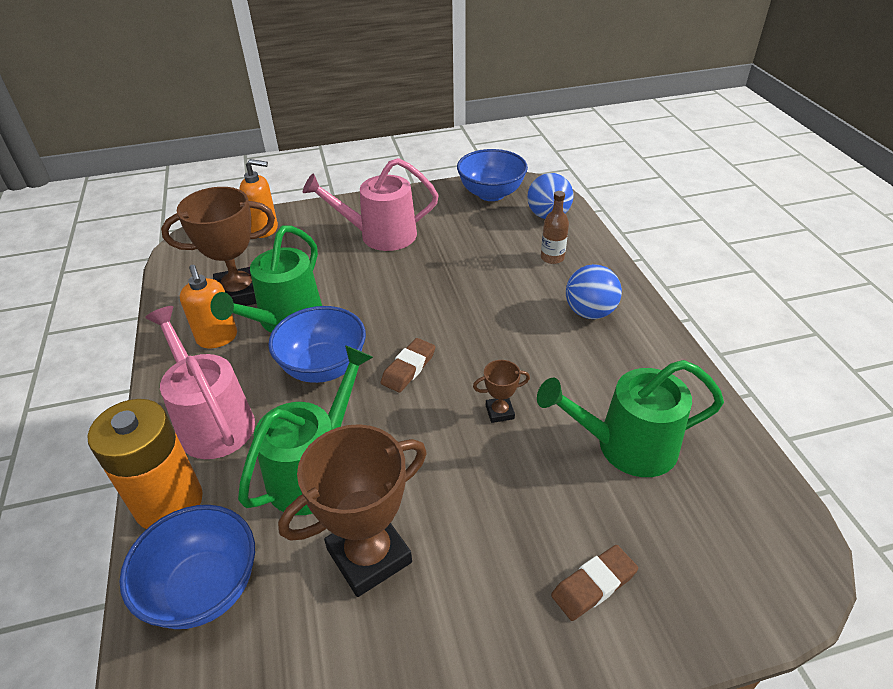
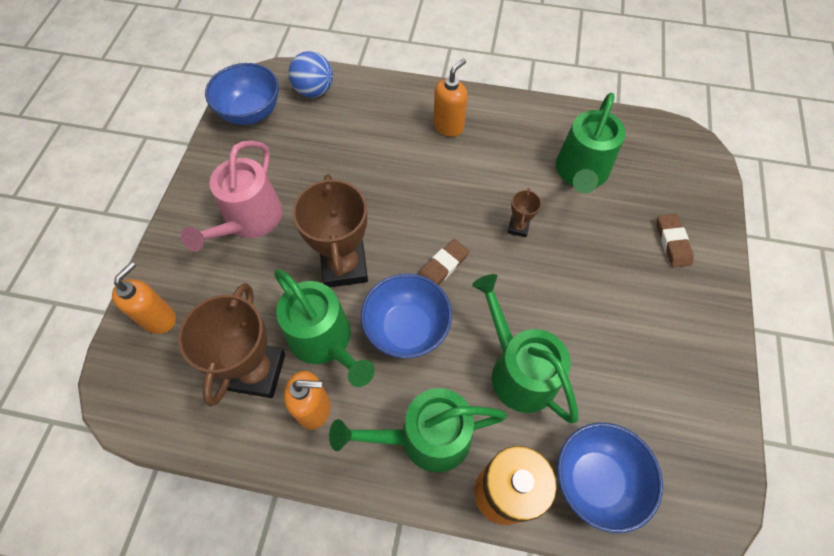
camera: 65 degrees left, 20 degrees up
pink watering can [145,306,255,459] -> green watering can [329,388,507,473]
brown trophy [278,424,427,597] -> brown trophy moved to [293,174,368,287]
brown eraser [381,338,435,393] -> brown eraser turned 75 degrees clockwise [418,239,469,285]
brown bottle [541,191,569,264] -> none
blue ball [566,264,622,319] -> orange soap dispenser [433,59,468,137]

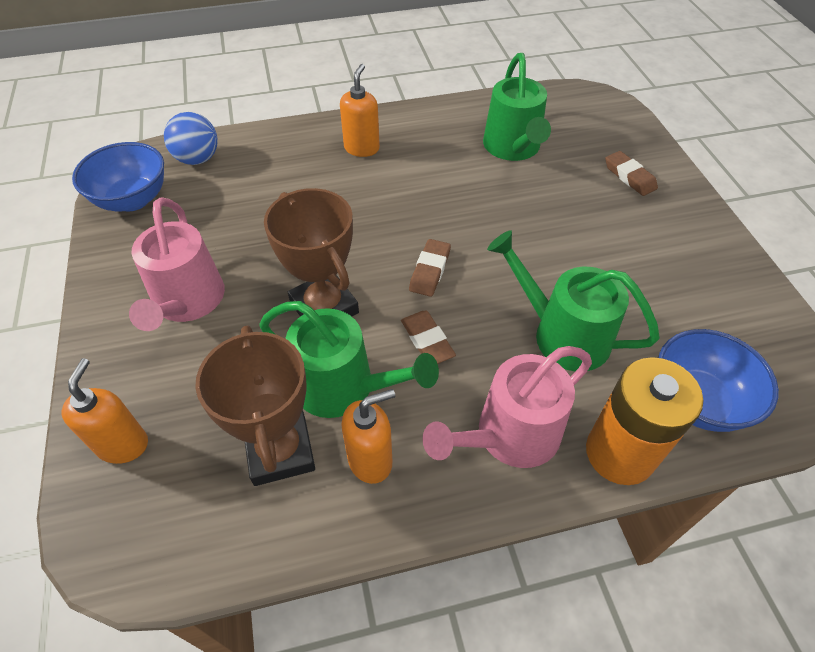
camera: 25 degrees left, 10 degrees down
green watering can [329,388,507,473] -> pink watering can [422,346,592,468]
blue bowl [361,273,452,358] -> brown eraser [401,311,456,364]
brown trophy [508,188,541,237] -> none

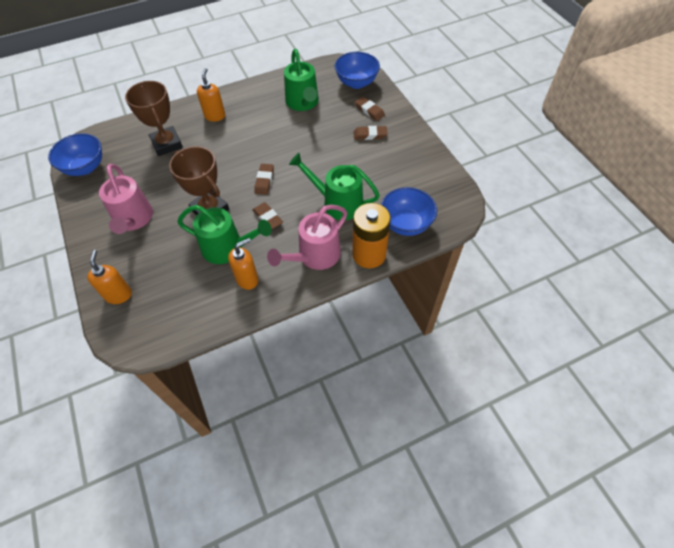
camera: 10 degrees left, 5 degrees up
blue ball [164,112,218,165] -> none
brown trophy [195,325,315,486] -> brown trophy moved to [125,81,183,156]
none -> blue bowl [335,52,380,89]
none -> brown eraser [354,126,388,140]

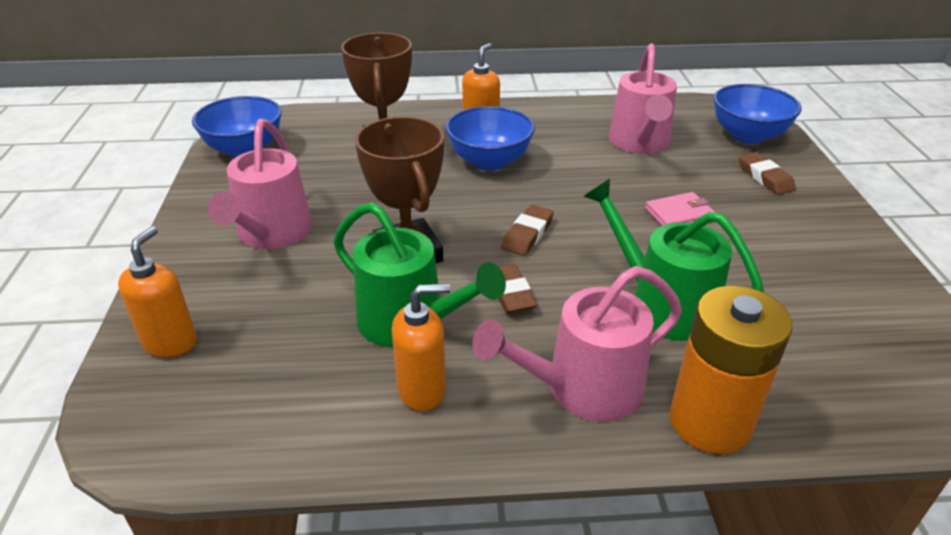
camera: 20 degrees right, 20 degrees down
green watering can [284,49,319,111] -> pink watering can [609,44,677,154]
brown eraser [354,126,388,140] -> none
blue bowl [381,187,437,236] -> blue bowl moved to [446,106,535,170]
none -> pink wallet [645,192,716,226]

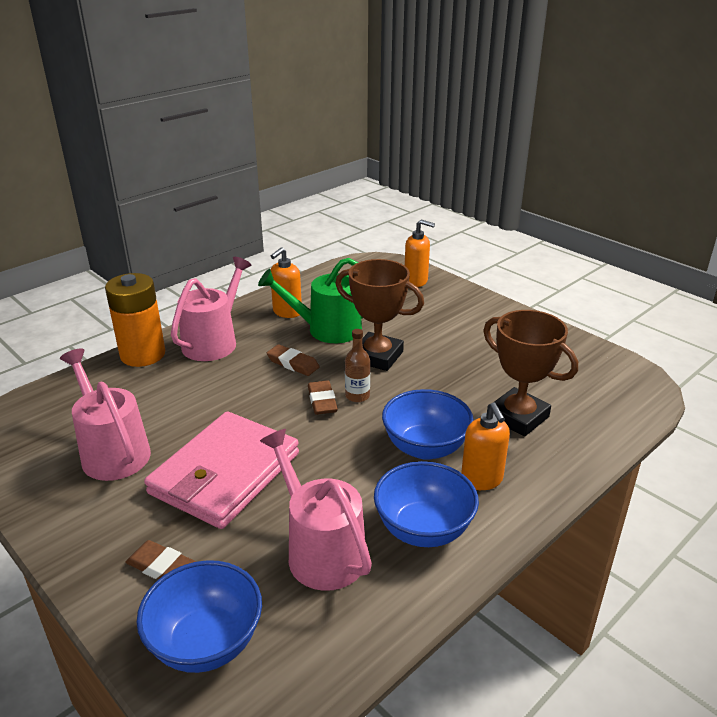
camera: 140 degrees right, 5 degrees down
orange soap dispenser [118,226,197,358] -> orange soap dispenser turned 45 degrees counterclockwise [405,220,435,287]
blue bowl [192,96,282,158] -> blue bowl moved to [374,461,479,547]
pink watering can [207,119,312,249] -> pink watering can moved to [60,348,151,481]
green watering can [583,178,764,341] -> none
pink wallet [645,192,716,226] -> pink wallet [144,411,299,529], size x2.35
none -> brown bottle [345,329,370,402]

